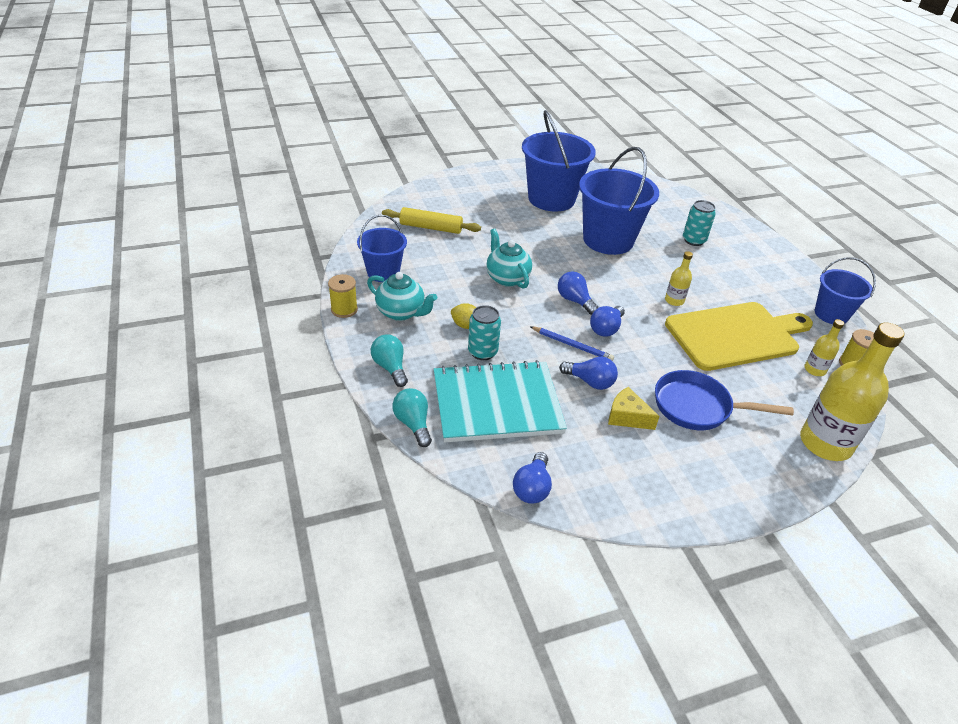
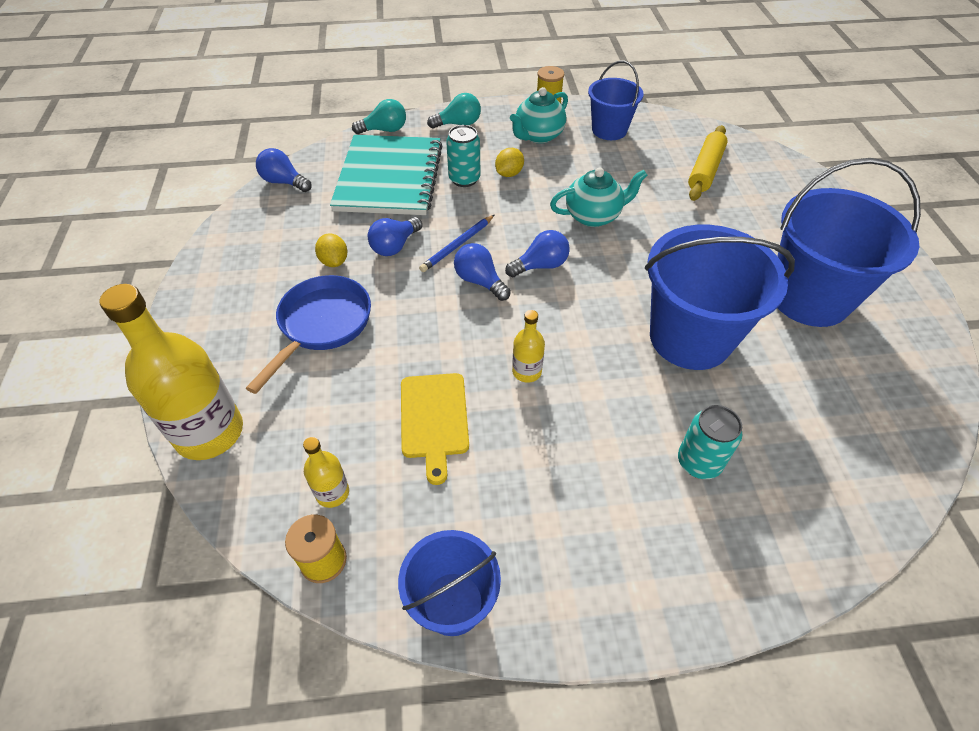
camera: 105 degrees right, 10 degrees up
yellow cheese [608,387,660,430] -> yellow lemon [315,233,347,267]
yellow cutting board [665,302,813,371] -> yellow cutting board [401,373,469,485], size x0.55

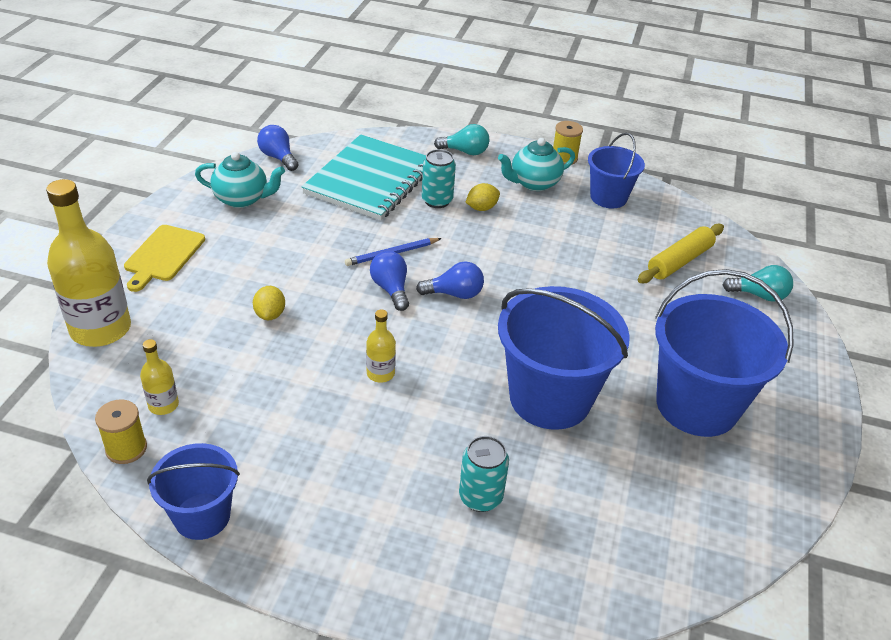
camera: 20 degrees right, 10 degrees down
blue pan [246,275,371,394] -> none
yellow lemon [315,233,347,267] -> yellow lemon moved to [253,286,285,320]
turquoise light bulb [352,99,406,134] -> turquoise light bulb moved to [723,265,793,302]
blue light bulb [368,217,422,256] -> none
yellow cutting board [401,373,469,485] -> yellow cutting board moved to [124,225,205,292]
turquoise teapot [550,167,648,227] -> turquoise teapot moved to [195,152,285,208]

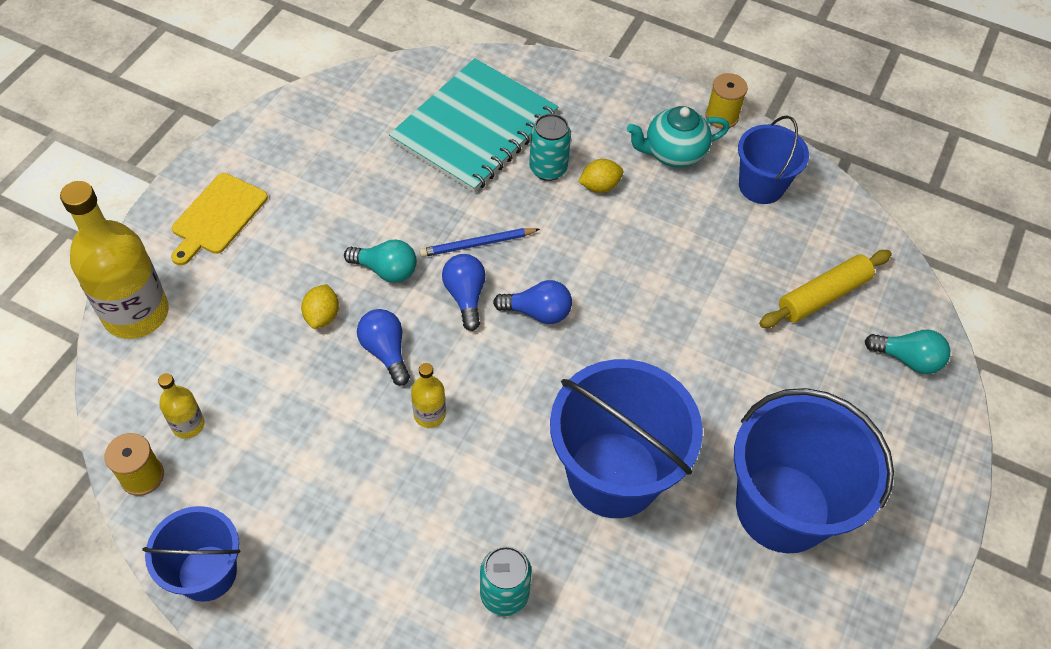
camera: 10 degrees right, 15 degrees up
turquoise teapot [195,152,285,208] -> none
blue light bulb [257,125,299,171] -> blue light bulb moved to [357,309,410,386]
turquoise light bulb [434,124,489,155] -> turquoise light bulb moved to [344,239,417,283]

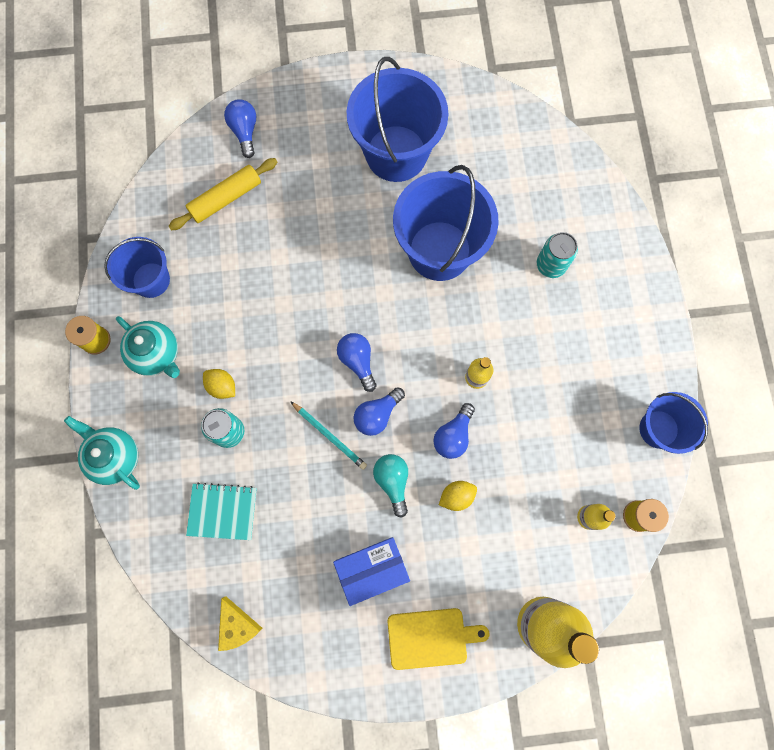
camera: 120 degrees left, 20 degrees up
turquoise notebook [389,58,558,193] -> turquoise notebook [186,482,257,540], size x0.53
blue pencil [419,228,540,257] -> turquoise pencil [290,401,367,470]
yellow rolling pin [759,250,892,328] -> yellow rolling pin turned 60 degrees counterclockwise [168,158,277,231]
turquoise light bulb [865,330,950,374] -> blue light bulb [224,99,256,158]
none -> turquoise teapot [64,416,140,490]
none -> yellow cheese [218,596,263,651]
none -> blue box [333,537,410,606]

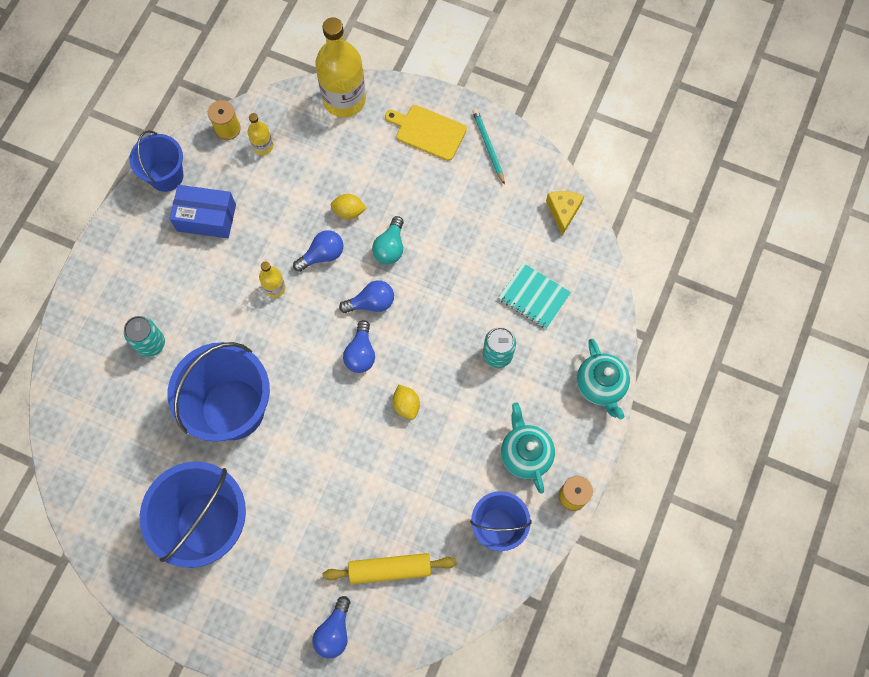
camera: 150 degrees left, 5 degrees down
yellow lemon [203,369,235,399] -> yellow lemon moved to [393,385,420,420]
turquoise pencil [290,401,367,470] -> turquoise pencil moved to [472,109,505,185]
blue box [333,537,410,606] -> blue box moved to [169,185,236,238]

